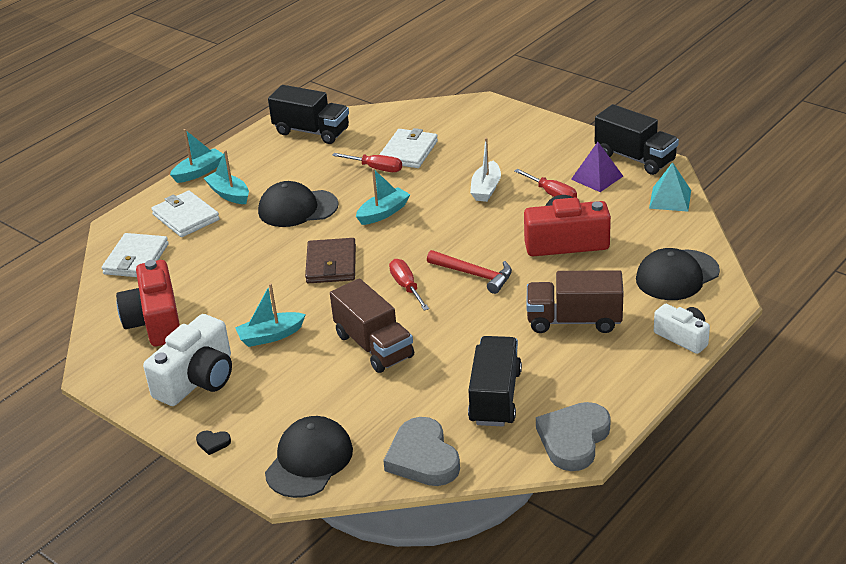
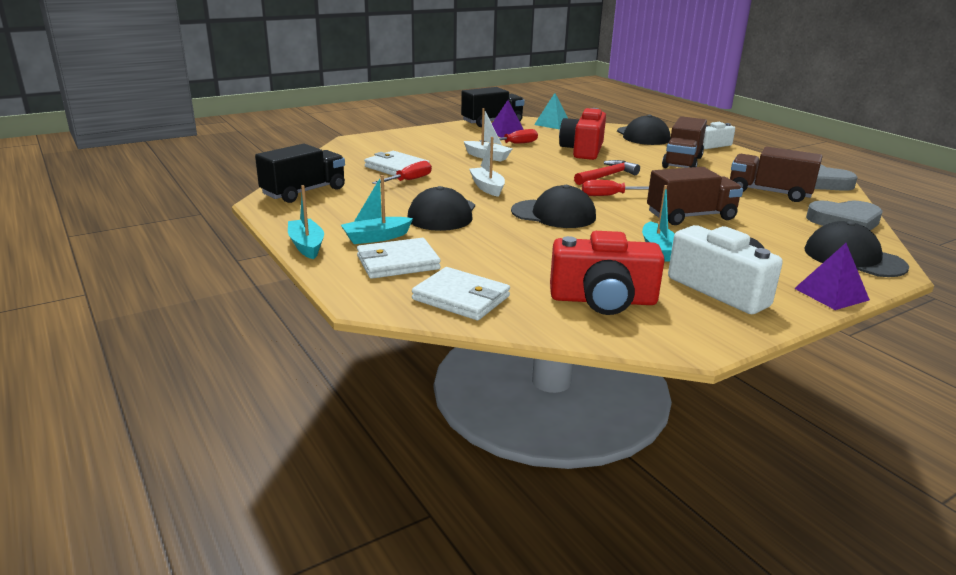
camera: 75 degrees left, 10 degrees down
black heart [196,431,231,455] -> purple pyramid [794,243,870,310]
brown wallet [305,238,356,283] -> black cap [511,185,596,228]
turquoise boat [356,168,411,225] -> white boat [469,137,505,197]
black truck [468,336,522,426] -> brown truck [730,147,823,202]

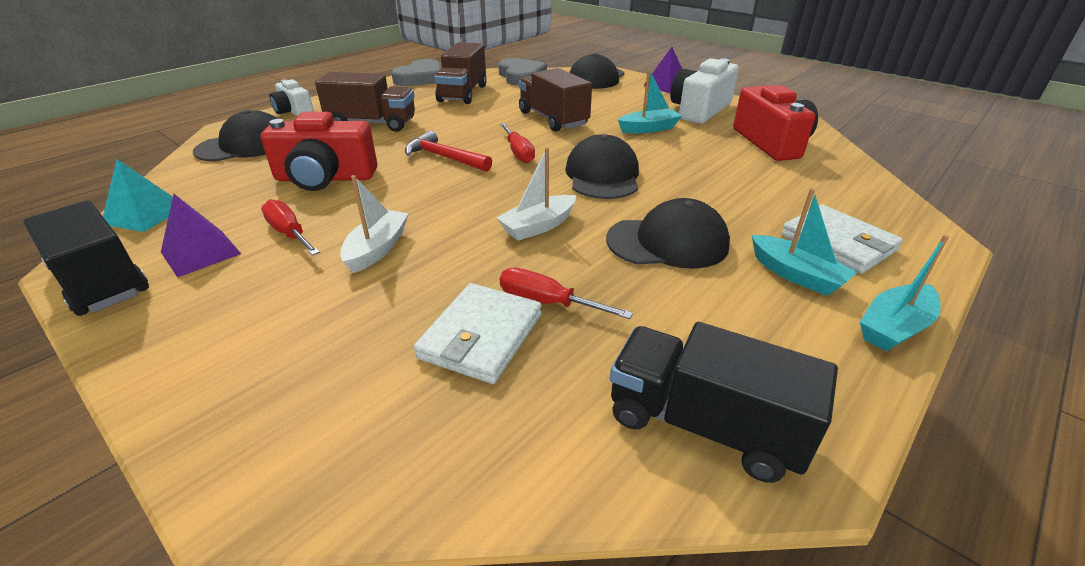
camera: 105 degrees left, 10 degrees up
white wallet [412,267,510,320] -> none

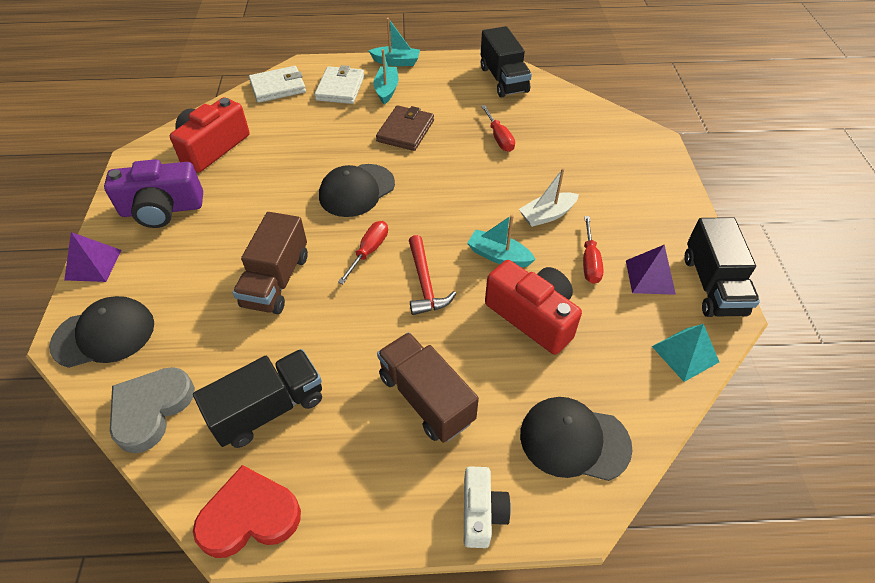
camera: 135 degrees left, 15 degrees up
grey heart [391,59,441,86] -> red heart [193,465,301,558]
white wallet [414,283,542,384] -> white wallet moved to [249,66,306,103]
brown truck [434,42,487,104] -> black truck [193,349,322,448]
white boat [497,147,576,241] -> none
black cap [606,198,730,269] -> brown wallet [376,105,434,151]
turquoise boat [618,69,682,133] -> turquoise boat moved to [467,214,536,267]
white camera [670,58,739,123] -> purple camera [104,159,203,228]

